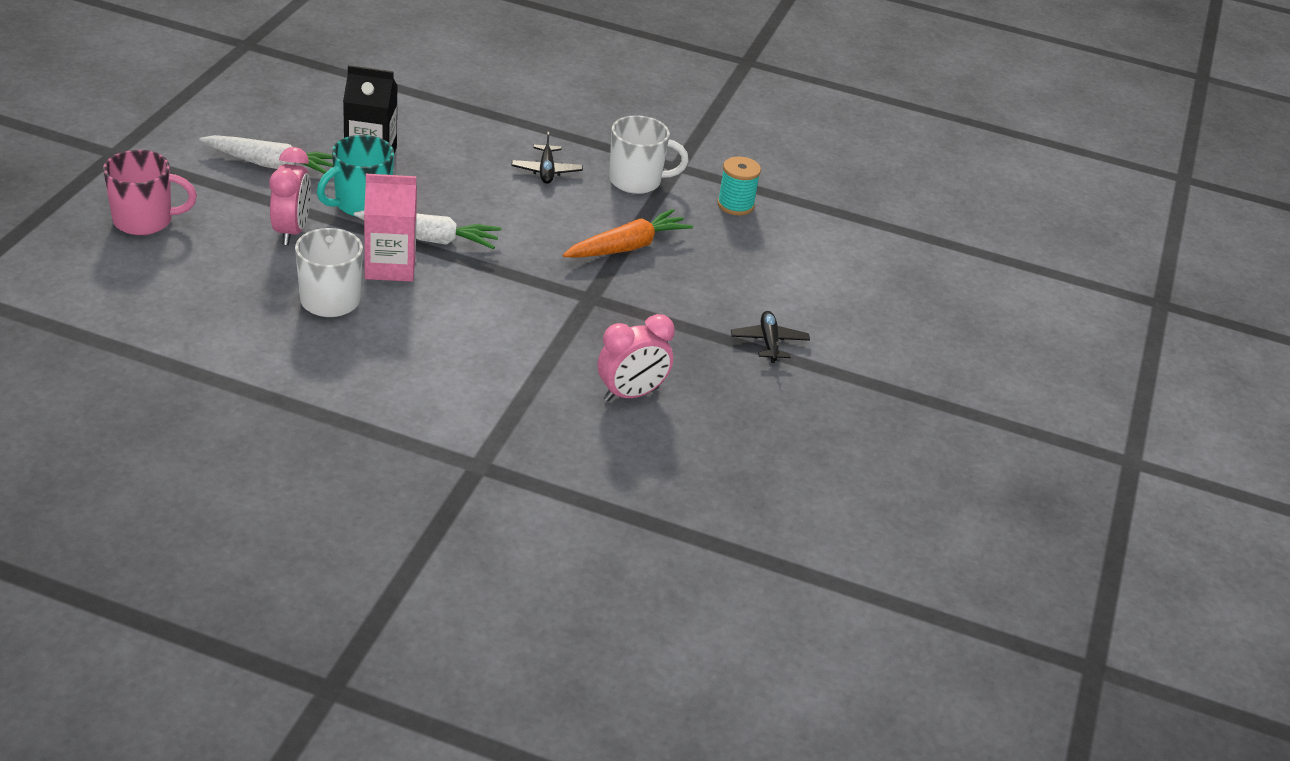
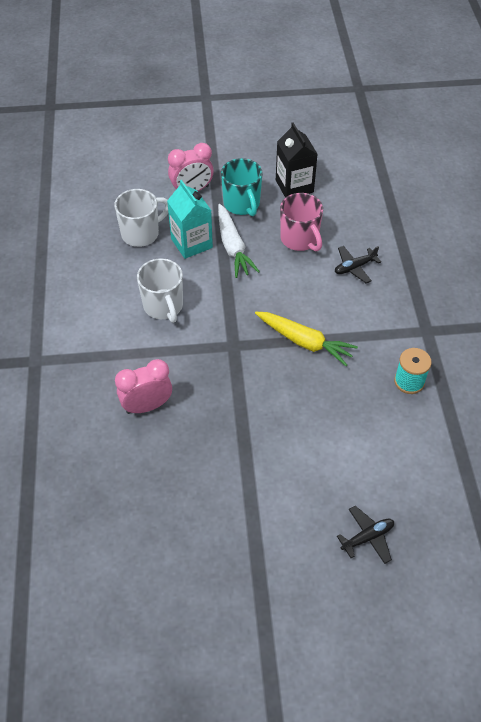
camera: 70 degrees right, 15 degrees up
pink mug [103,150,197,235] -> pink mug moved to [280,193,323,251]
white carrot [199,135,333,174] -> none
turquoise mug [317,135,394,217] -> turquoise mug turned 135 degrees counterclockwise [221,158,263,216]
pink carton [364,174,417,282] -> turquoise carton [167,180,213,259]
orange carrot [563,209,693,258] -> yellow carrot [255,312,358,366]
pink clock [598,314,675,402] -> pink clock turned 120 degrees clockwise [115,359,172,414]
white mug [609,115,689,194] -> white mug moved to [137,258,183,323]
black plane [731,311,810,363] -> black plane moved to [337,506,394,564]

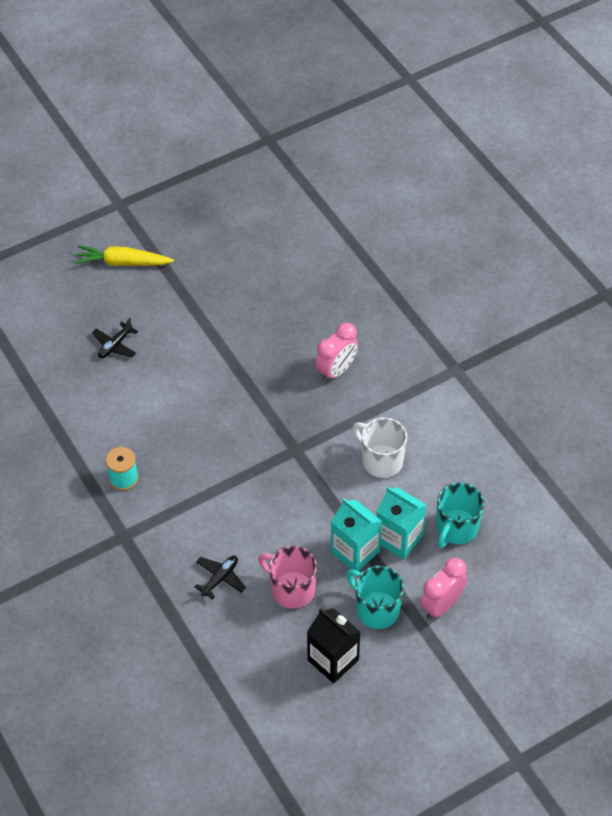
camera: 155 degrees right, 0 degrees up
white mug [114,189,168,247] -> turquoise mug [437,483,485,548]
white carrot [218,204,260,278] -> turquoise carton [331,498,382,571]
yellow carrot [255,312,358,366] -> yellow carrot moved to [74,245,174,266]

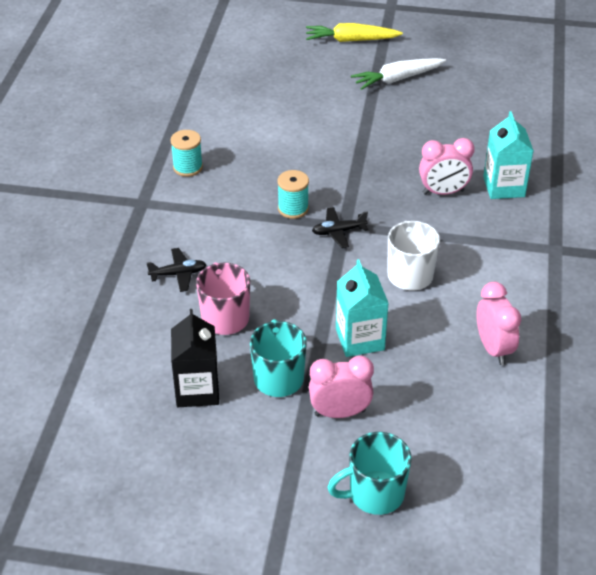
camera: 40 degrees right, 10 degrees down
yellow carrot [74,245,174,266] -> yellow carrot turned 45 degrees counterclockwise [306,23,403,42]
black plane [92,318,138,358] -> black plane moved to [312,207,368,248]
turquoise carton [331,498,382,571] -> turquoise carton moved to [483,111,534,199]
turquoise mug [437,483,485,548] -> turquoise mug moved to [327,432,412,515]
none -> turquoise spool [277,170,309,219]
none -> white carrot [351,58,446,90]
none -> pink clock [477,282,521,365]

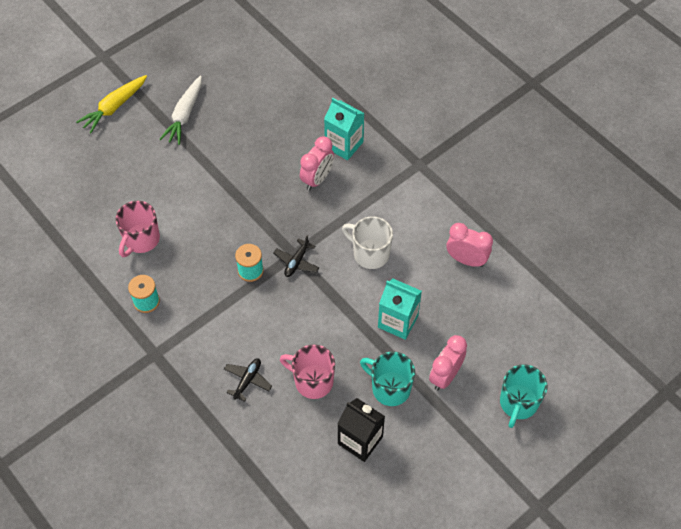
camera: 50 degrees left, 15 degrees up
none -> pink mug [116,201,160,257]

